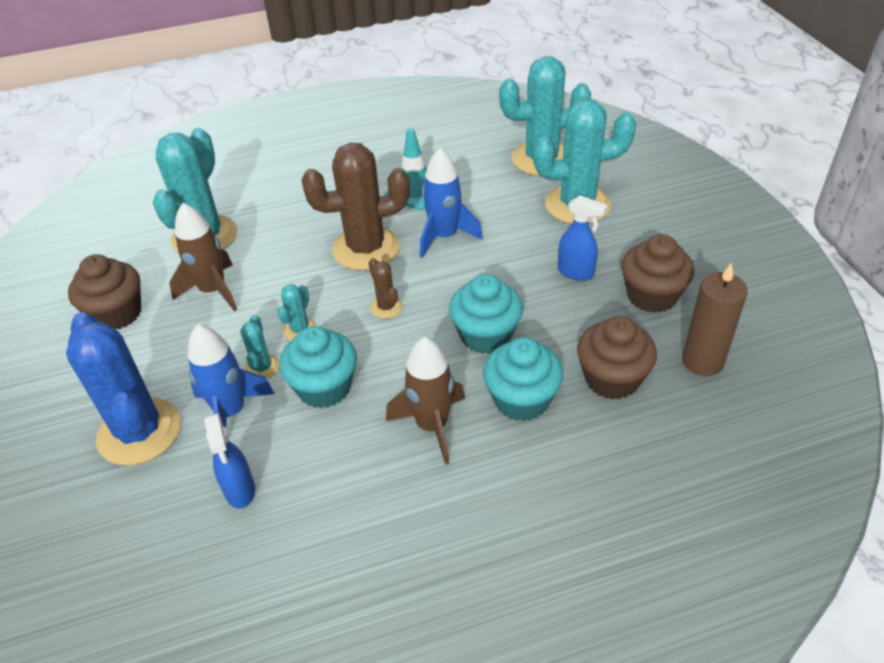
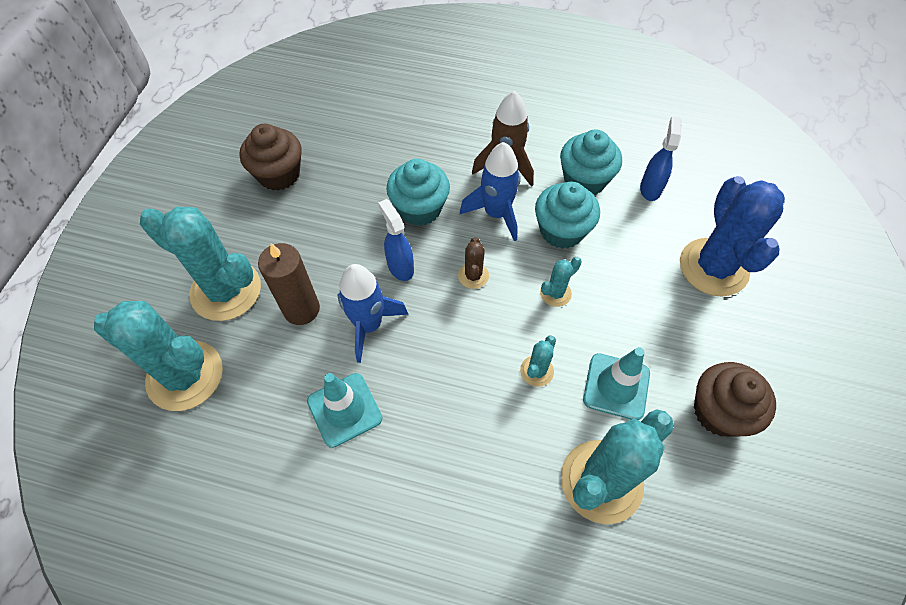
camera: 150 degrees left, 15 degrees up
brown rocket [169,203,237,312] -> turquoise traffic cone [583,347,650,420]
blue rocket [187,324,275,428] -> blue rocket moved to [460,142,521,241]
turquoise cactus [240,315,279,379] -> turquoise cactus moved to [520,335,556,387]
brown cactus [301,143,410,271] -> none
turquoise cupcake [483,337,563,422] -> turquoise cupcake moved to [560,130,622,195]
blue spray bottle [558,195,608,281] -> blue spray bottle moved to [378,199,414,281]
brown cupcake [577,316,657,400] -> none
brown candle [682,262,748,376] -> brown candle moved to [258,243,320,325]

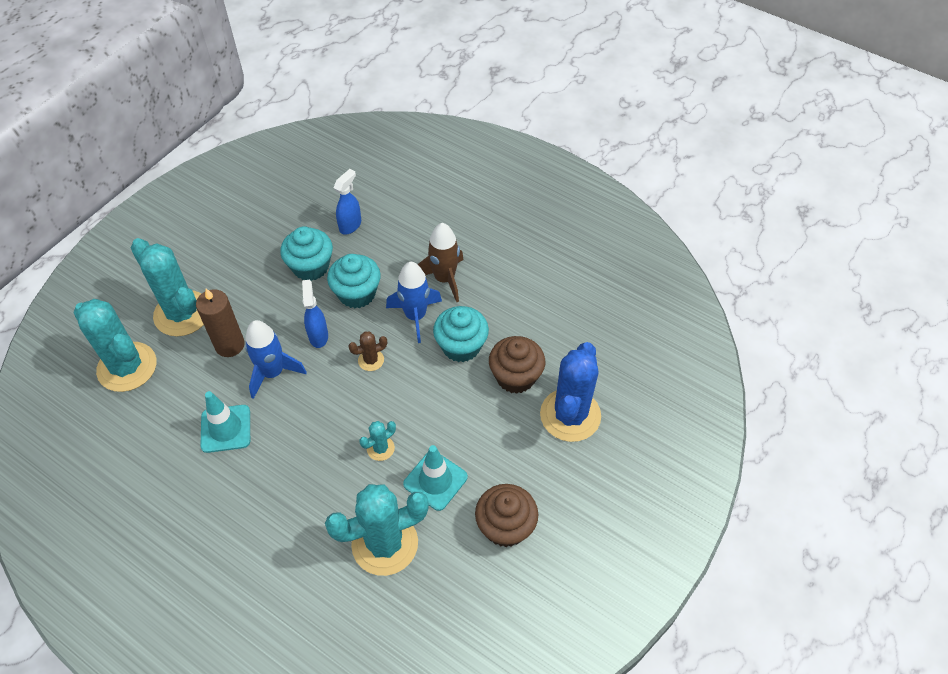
camera: 20 degrees right, 5 degrees down
brown cupcake [240,124,302,191] -> brown cupcake moved to [489,336,545,394]
brown cactus [458,237,489,289] -> brown cactus turned 45 degrees clockwise [349,332,387,371]
turquoise cactus [540,257,582,307] -> none
turquoise cupcake [560,130,622,195] -> turquoise cupcake moved to [280,226,333,281]
blue spray bottle [640,117,681,201] -> blue spray bottle moved to [334,169,361,235]

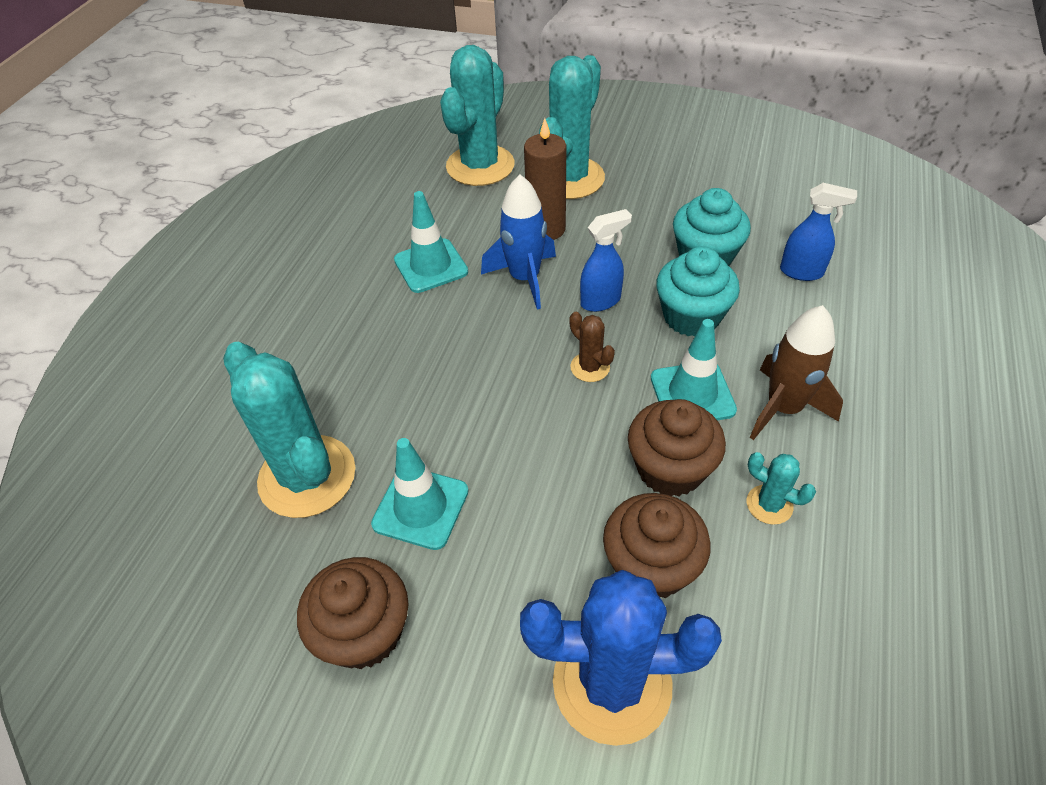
camera: 75 degrees right, 5 degrees down
turquoise cactus [359,421,396,461] -> turquoise cactus moved to [747,452,816,525]
blue rocket [386,262,442,343] -> turquoise traffic cone [651,319,737,420]
turquoise cupcake [433,306,489,362] -> brown cupcake [628,399,726,496]

